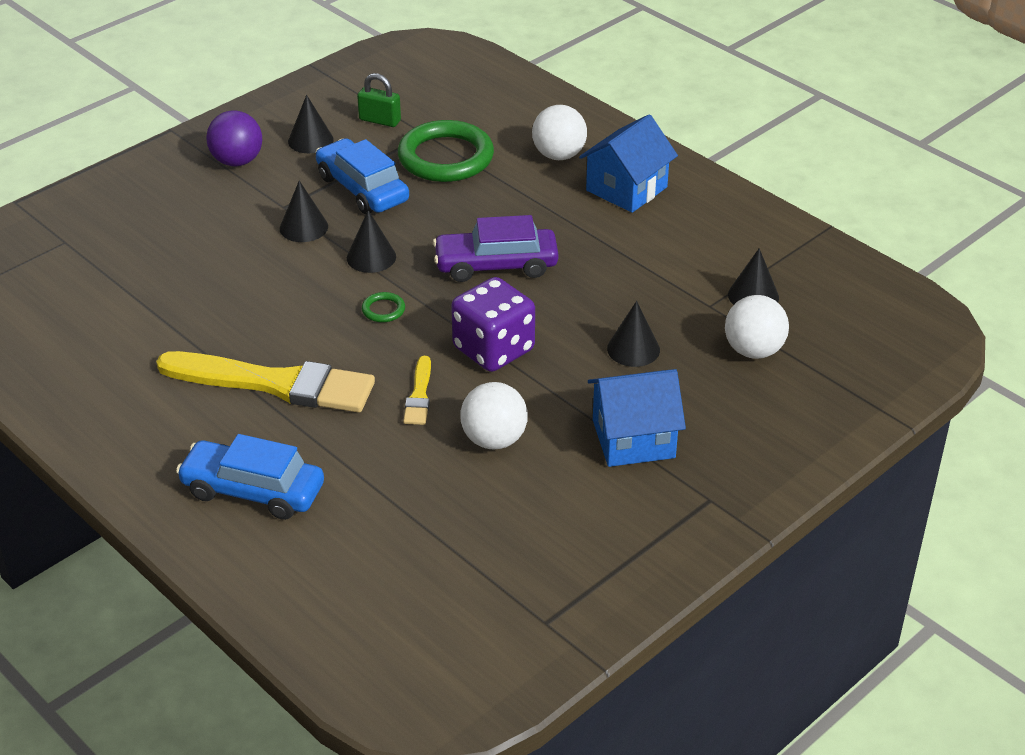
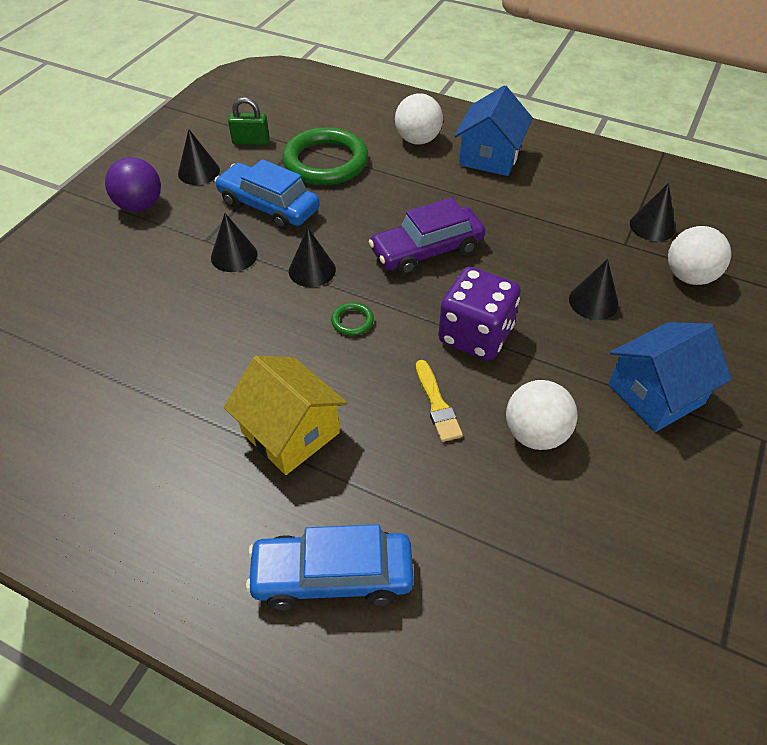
camera: 20 degrees left, 10 degrees up
yellow brush [156,351,375,413] -> yellow house [224,356,348,475]

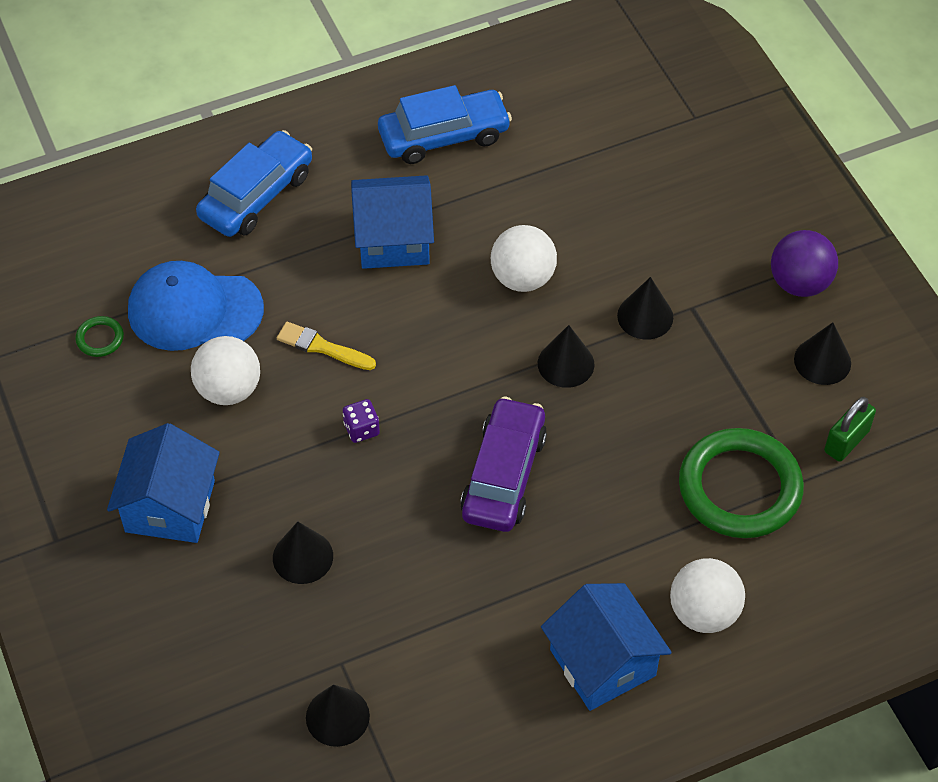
camera: 130 degrees right, 5 degrees up
blue car [215,159,320,230] -> blue car moved to [378,85,512,164]
yellow house [224,356,348,475] -> blue house [351,175,434,269]
green ring [331,302,374,336] -> green ring moved to [75,316,124,357]
purple dice [438,267,521,360] -> purple dice [343,399,380,443], size x0.43
white ball [668,226,731,285] -> white ball moved to [491,225,557,292]
none -> blue cap [128,261,264,351]

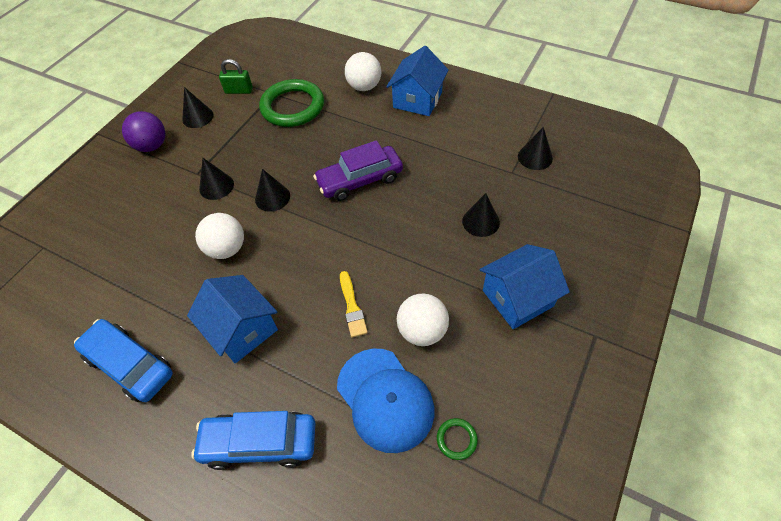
camera: 125 degrees left, 0 degrees up
purple dice [343,399,380,443] -> none

